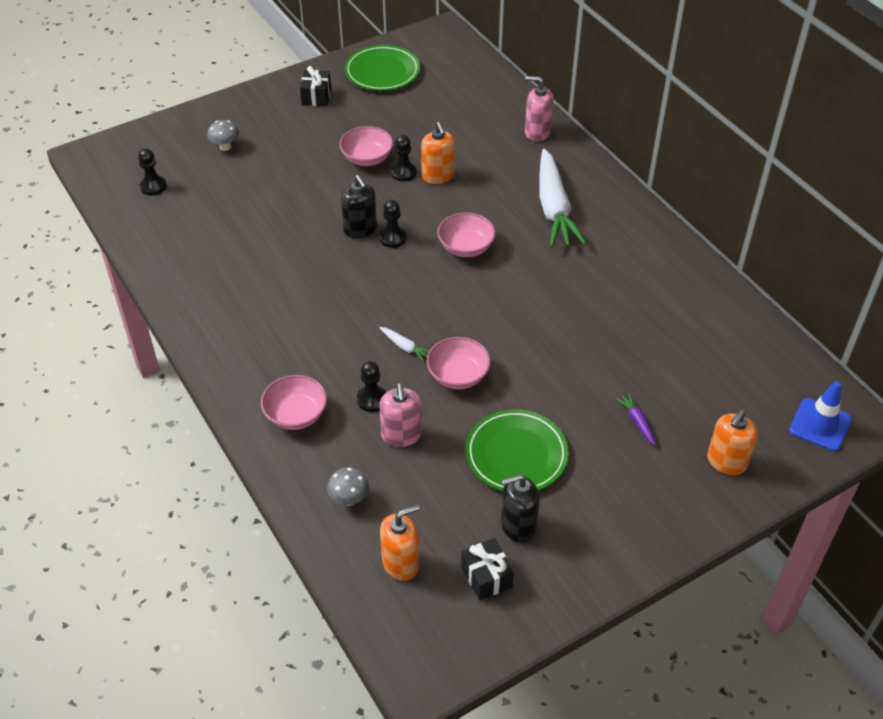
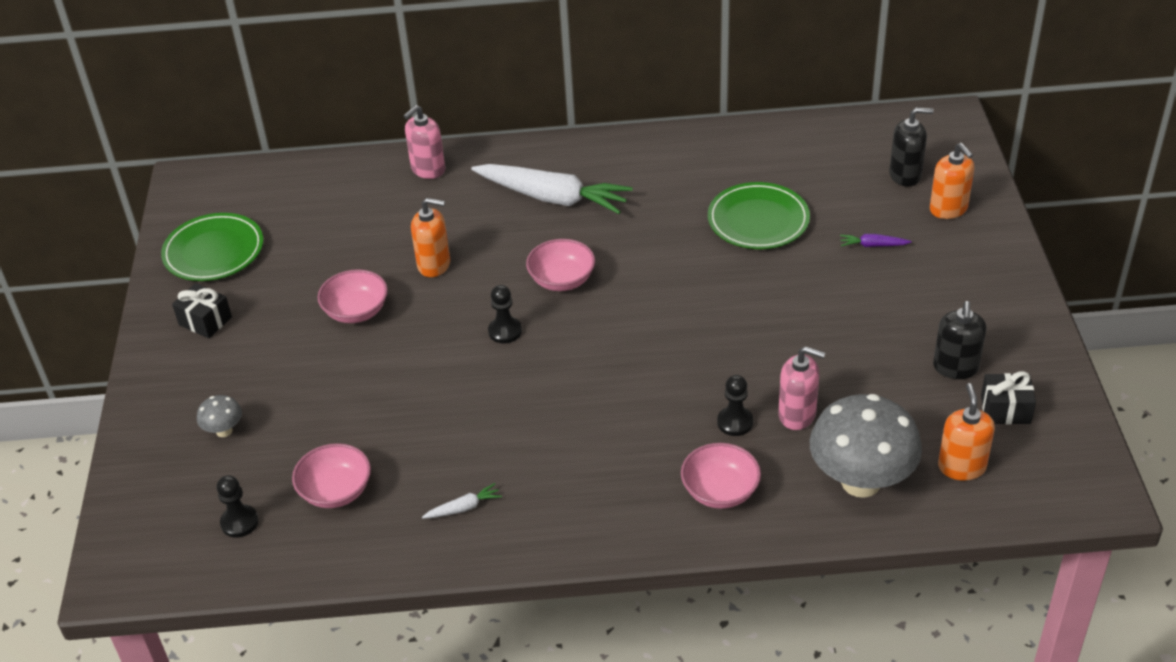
camera: 60 degrees left, 5 degrees down
grey mushroom [327,467,369,506] -> grey mushroom [810,394,922,498], size x2.29
black soap dispenser [341,175,377,238] -> black soap dispenser moved to [889,107,934,186]
white carrot [379,327,429,362] -> white carrot moved to [422,483,502,519]
black pawn [391,135,417,182] -> none
pink bowl [426,337,491,389] -> pink bowl moved to [292,443,371,508]
green plate [466,409,569,491] -> green plate moved to [708,182,810,249]
blue traffic cone [789,381,852,451] -> none

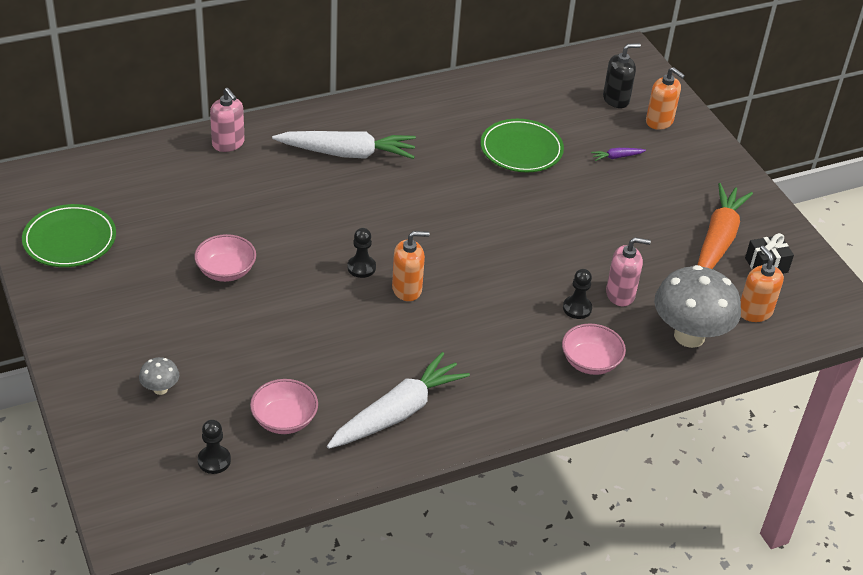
camera: 25 degrees left, 0 degrees up
black gift [172,283,232,338] -> none
pink soap dispenser [403,105,446,179] -> pink soap dispenser turned 60 degrees counterclockwise [210,88,245,152]
orange soap dispenser [411,198,450,277] -> orange soap dispenser moved to [392,231,429,301]
white carrot [422,483,502,519] -> white carrot [327,352,470,449], size x2.49
pink bowl [526,239,595,291] -> none
black soap dispenser [933,301,987,379] -> orange carrot [698,183,753,269]

